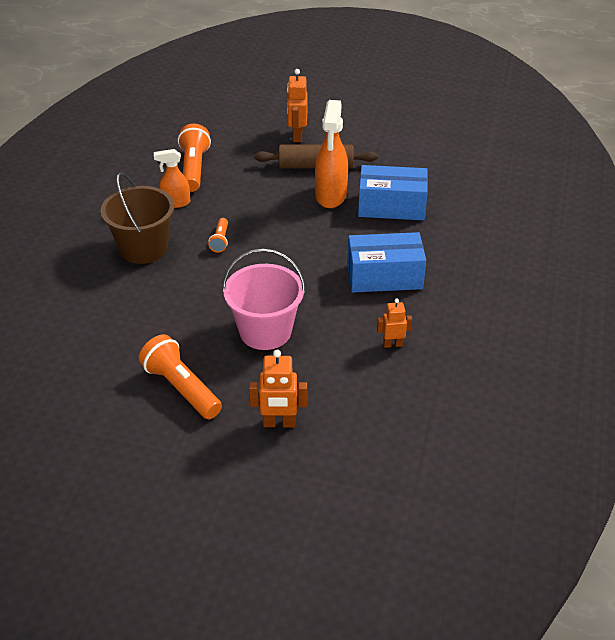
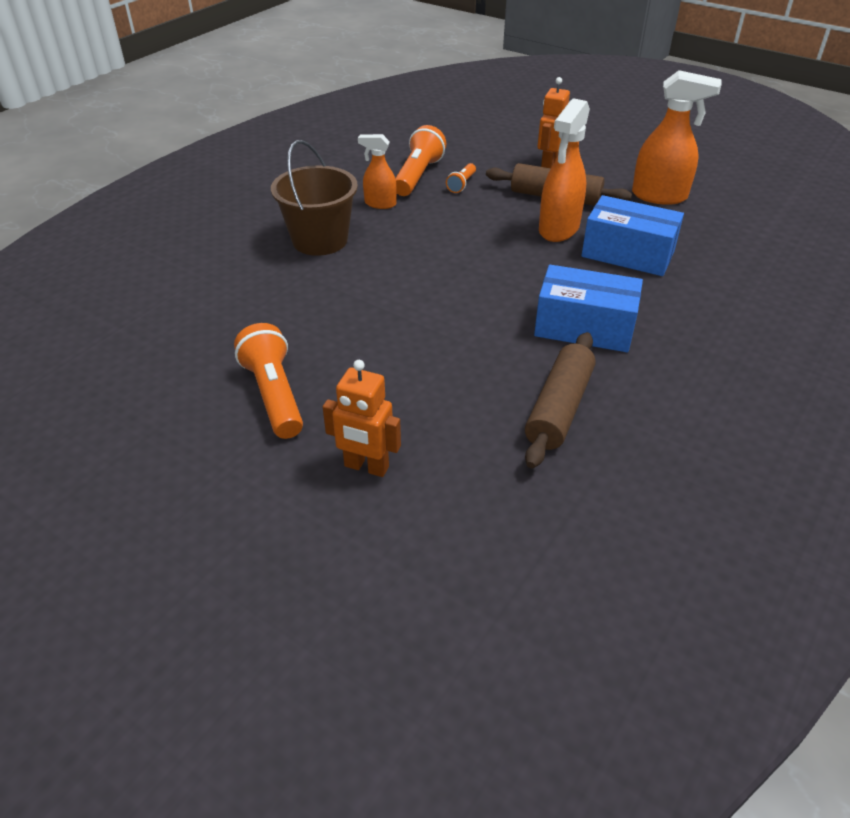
camera: 20 degrees right, 0 degrees up
orange flashlight [208,218,228,253] -> orange flashlight moved to [446,163,476,193]
pink bucket [222,248,306,350] -> none
orange robot [377,299,412,348] -> brown rolling pin [525,332,596,468]
none -> orange spray bottle [632,70,722,205]

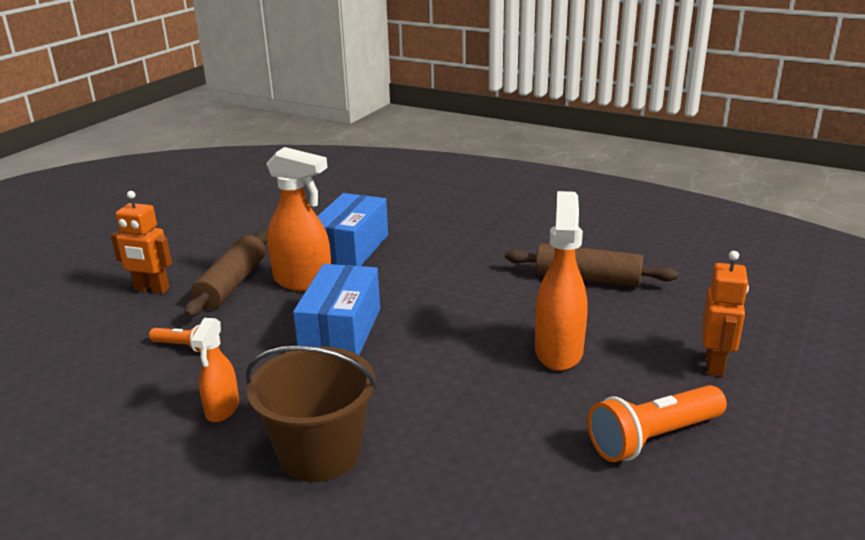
camera: 95 degrees left, 15 degrees down
orange flashlight [395,125,446,196] -> none
blue box [534,265,643,352] -> blue box moved to [293,264,380,355]
orange spray bottle [632,70,722,205] -> orange spray bottle moved to [535,191,588,371]

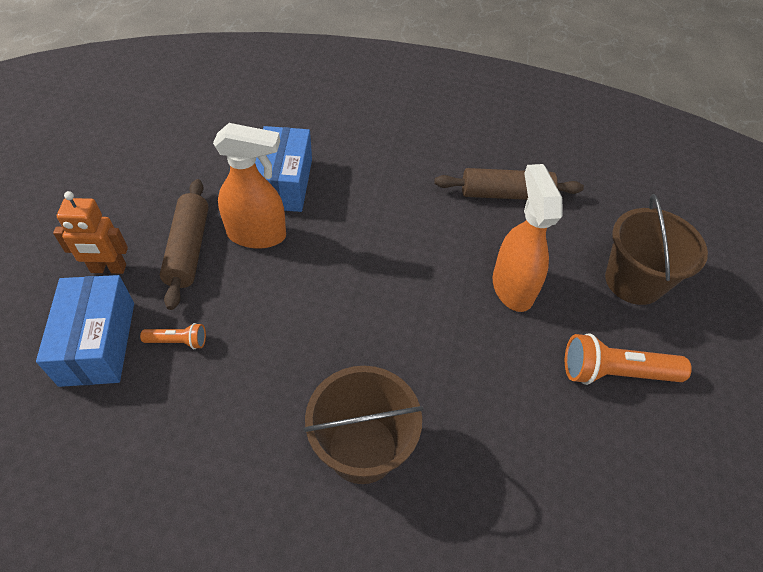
camera: 20 degrees left, 25 degrees up
orange spray bottle [190,318,239,422] -> none
blue box [293,264,380,355] -> blue box moved to [36,275,134,387]
orange flashlight [587,385,727,462] -> orange flashlight turned 45 degrees clockwise [565,333,692,385]
orange robot [702,251,749,376] -> brown bucket [605,194,708,305]

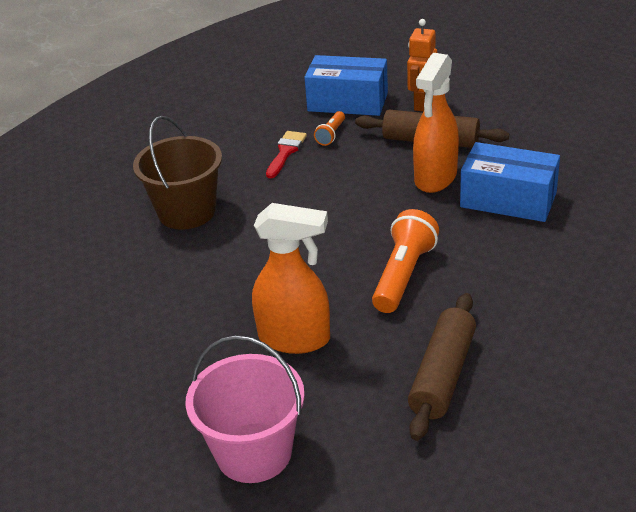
camera: 115 degrees right, 15 degrees down
orange flashlight [565,333,692,385] -> orange flashlight moved to [372,209,439,313]
brown bucket [605,194,708,305] -> pink bucket [185,335,305,483]
none -> red brush [266,131,307,178]

